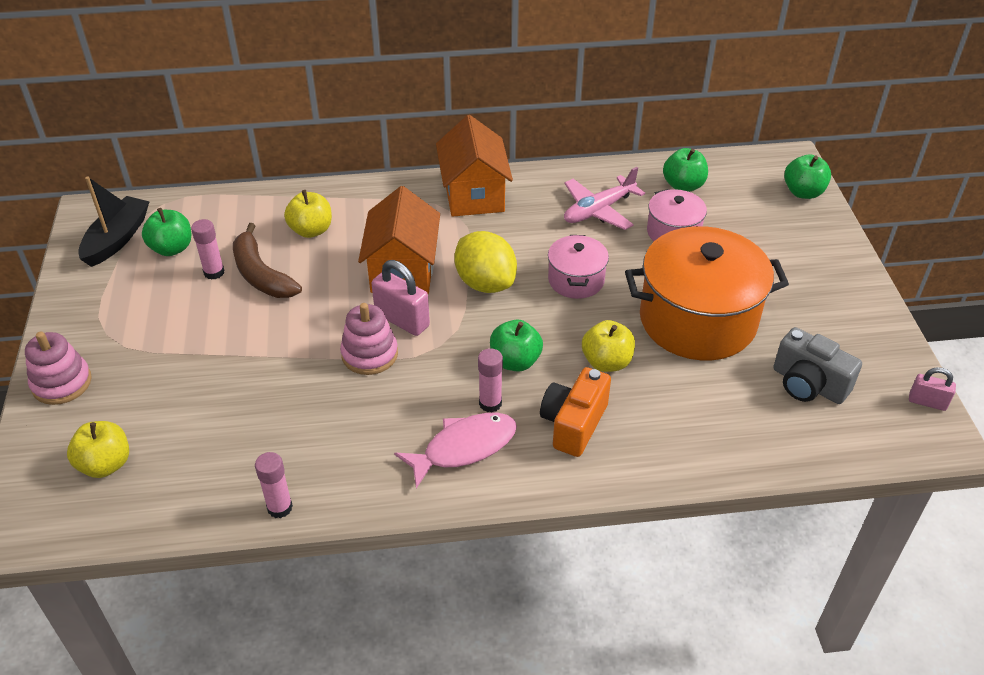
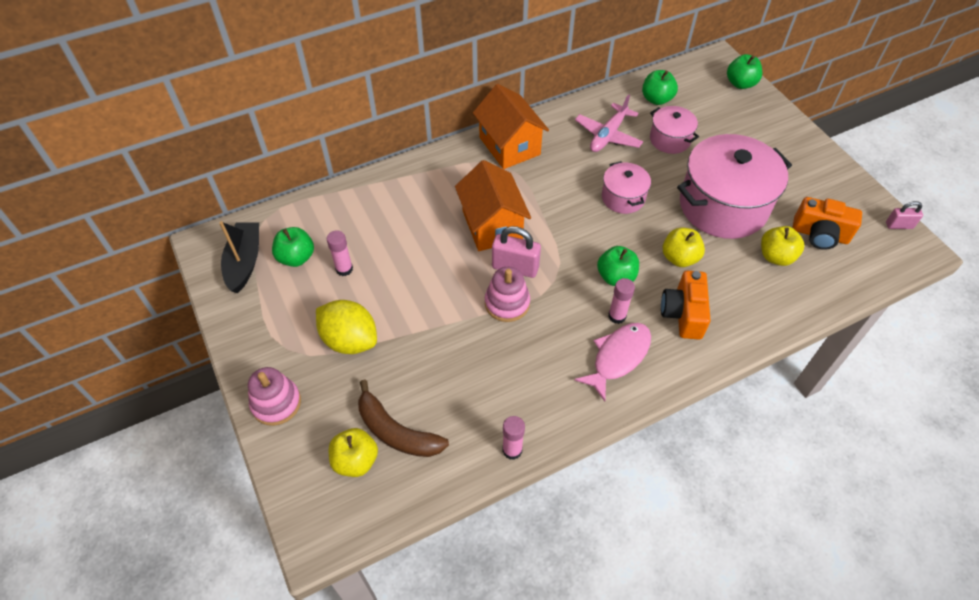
camera: 20 degrees left, 10 degrees up
brown banana [233,223,302,298] -> brown banana moved to [358,380,449,457]
yellow apple [284,190,332,238] -> yellow apple moved to [761,226,804,266]
yellow lemon [454,231,517,293] -> yellow lemon moved to [316,300,377,354]
orange pot [625,226,789,360] -> pink pot [677,134,792,239]
grey camera [773,327,862,404] -> orange camera [793,197,862,250]

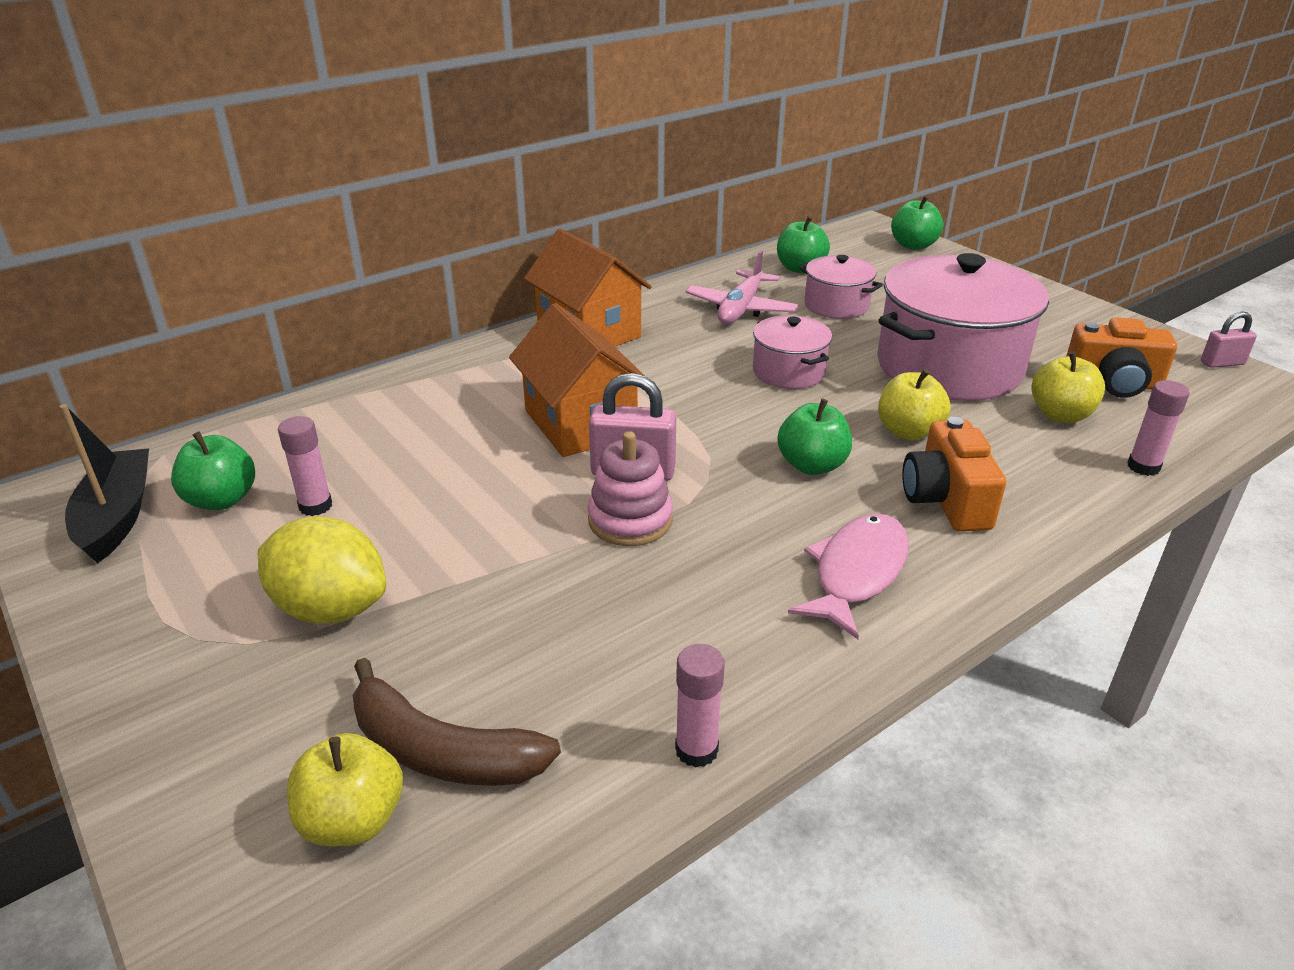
camera: 10 degrees left, 20 degrees down
pink stacking toy [248,367,301,426] -> none
pink glue stick [608,278,635,324] -> pink glue stick moved to [1127,380,1190,476]

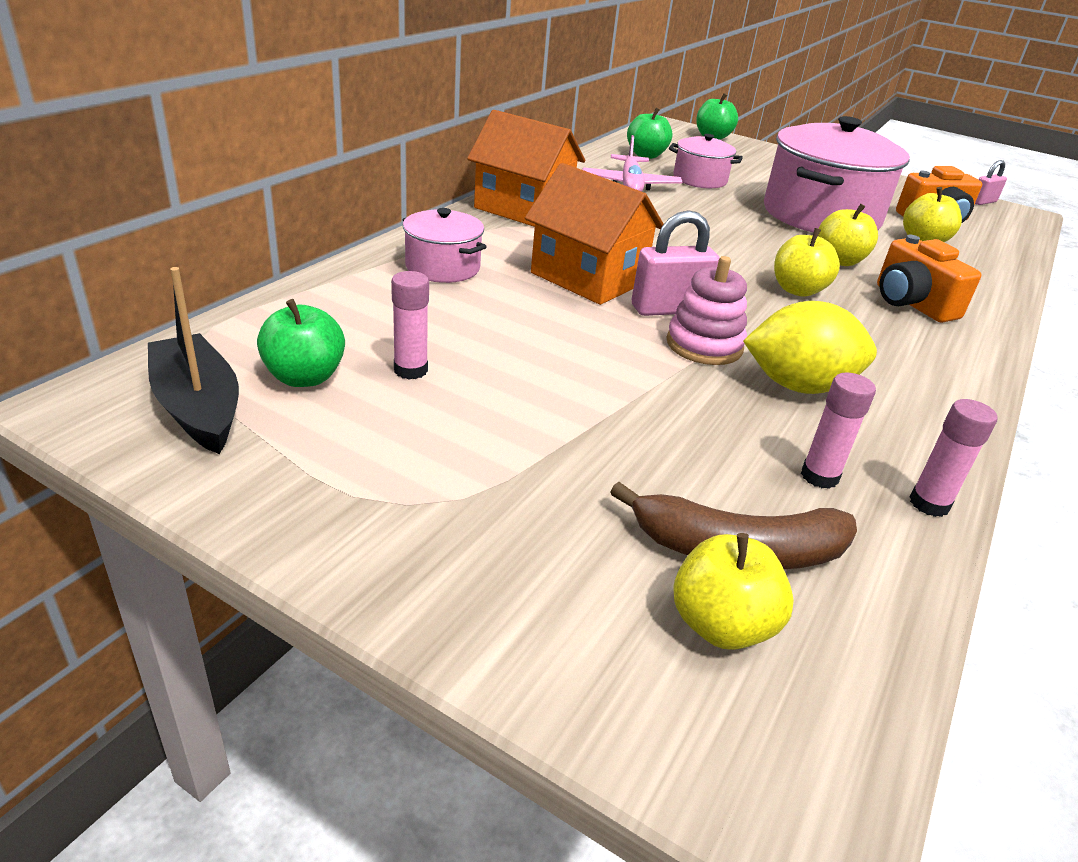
camera: 25 degrees left, 0 degrees up
yellow lemon [258,516,386,624] -> yellow lemon moved to [743,301,877,394]
pink pot [753,315,832,389] -> pink pot moved to [403,208,487,283]
green apple [777,399,852,475] -> yellow apple [774,228,840,297]
pink fish [788,513,909,639] -> none
pink glue stick [1127,380,1190,476] -> pink glue stick moved to [801,373,876,489]

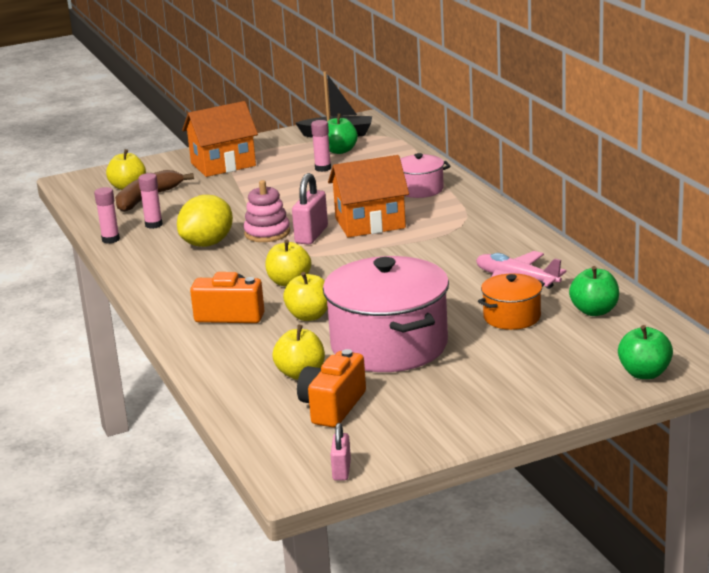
camera: 130 degrees right, 10 degrees down
orange house [467,110,585,227] -> orange house moved to [182,101,258,177]
pink pot [669,134,743,188] -> orange pot [478,273,545,330]

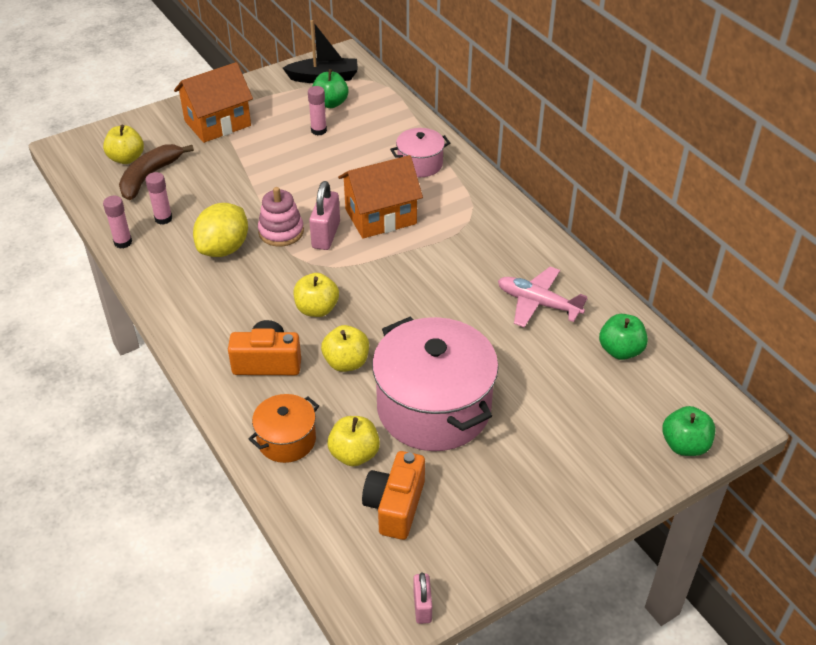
camera: 10 degrees left, 20 degrees up
orange pot [478,273,545,330] -> orange pot moved to [249,394,319,463]

